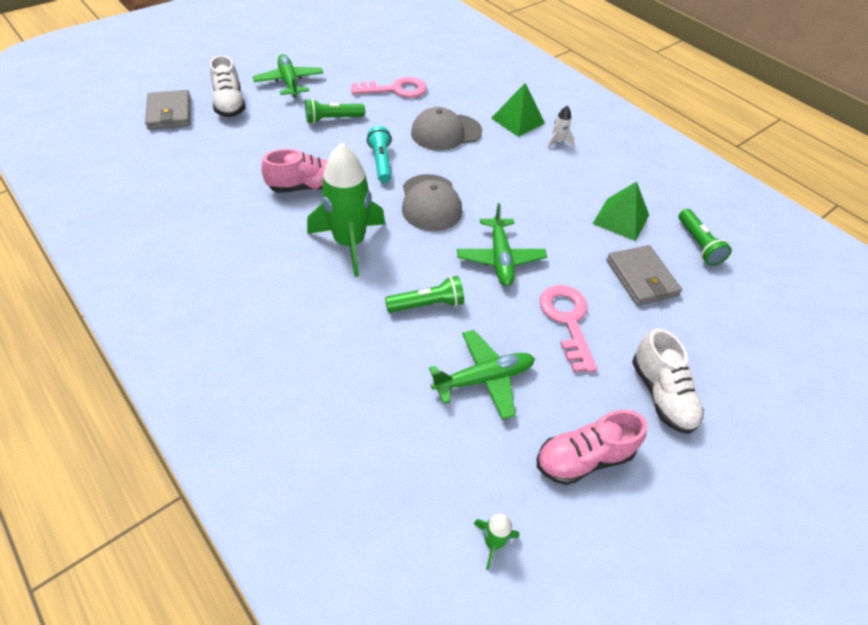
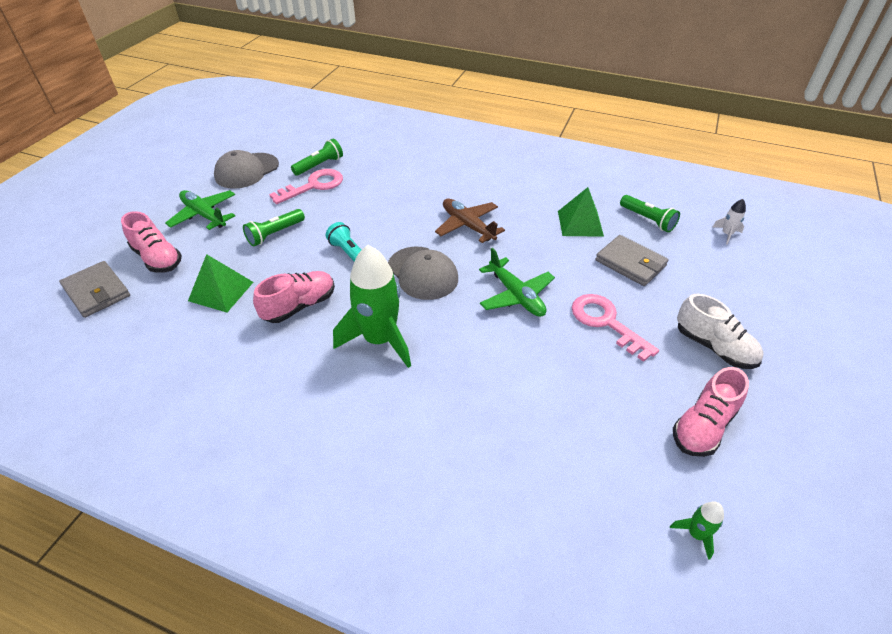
camera: 25 degrees left, 5 degrees down
white shoe [210,55,246,117] -> pink shoe [121,211,182,273]
green flashlight [385,276,464,313] -> green flashlight moved to [291,139,343,176]
grey cap [411,107,482,151] -> grey cap moved to [214,150,279,189]
green plane [429,330,535,420] -> none
green pyramid [491,83,545,137] -> green pyramid moved to [188,254,253,312]
white rocket [547,105,574,148] -> white rocket moved to [713,199,746,245]
none -> brown plane [435,198,505,243]

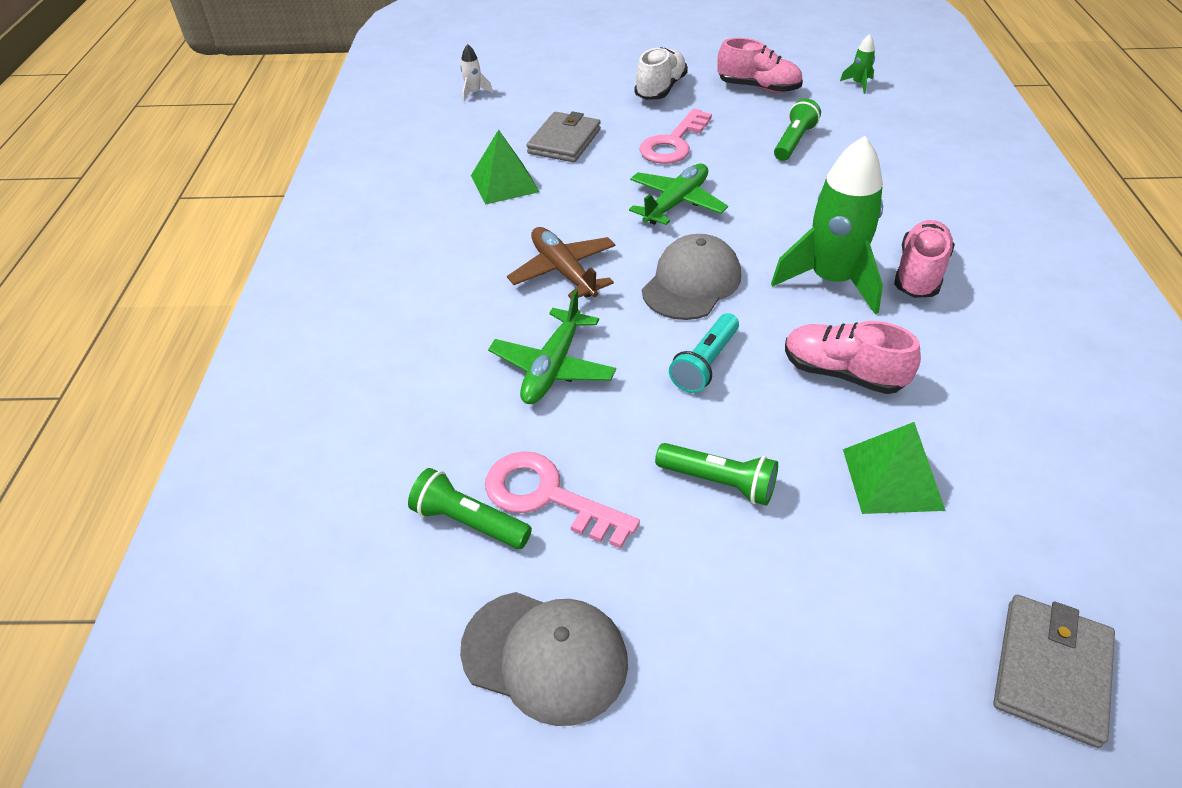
camera: 110 degrees left, 0 degrees up
pink shoe [121,211,182,273] -> pink shoe moved to [894,220,955,298]
green plane [165,190,235,230] -> green plane moved to [488,289,616,404]
brown plane [435,198,505,243] -> brown plane turned 120 degrees clockwise [507,227,615,299]
green flashlight [620,195,680,232] -> green flashlight moved to [774,98,821,161]

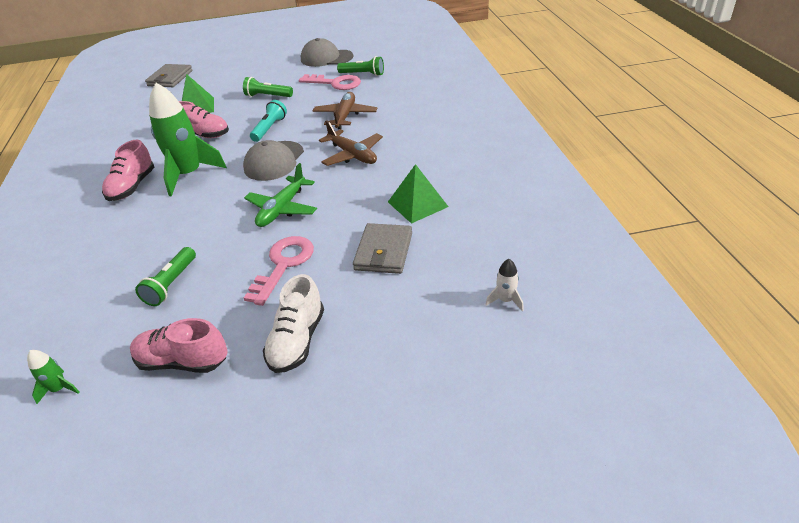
camera: 170 degrees right, 5 degrees down
green plane [488,289,616,404] -> brown plane [313,92,377,129]

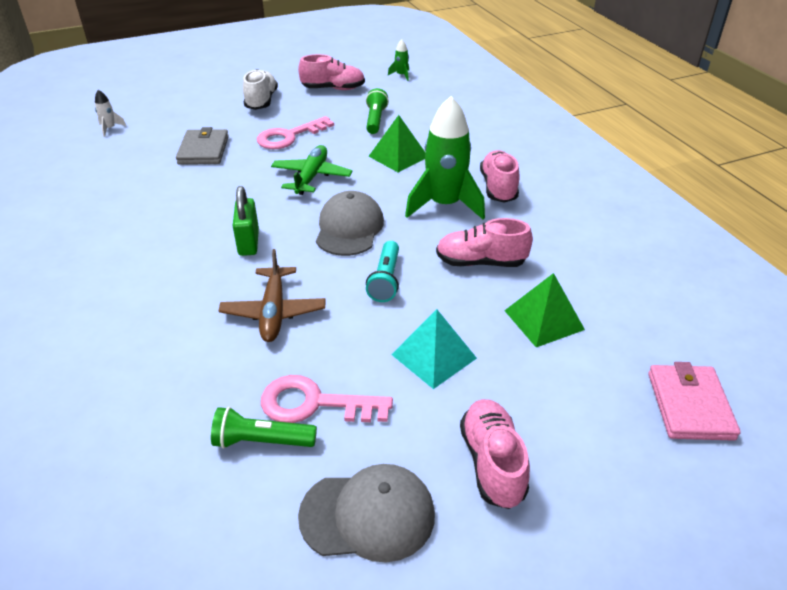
camera: 165 degrees right, 0 degrees up
grey wallet [145,64,193,87] -> pink wallet [648,362,741,441]
green flashlight [243,77,293,97] -> turquoise pyramid [391,309,477,389]
pink key [244,236,314,306] -> pink key turned 45 degrees clockwise [257,116,334,149]
brown plane [319,120,383,166] -> green padlock [233,186,259,256]
green pyramid [388,164,448,224] -> green pyramid moved to [369,115,425,172]
none -> pink shoe [460,399,530,509]

